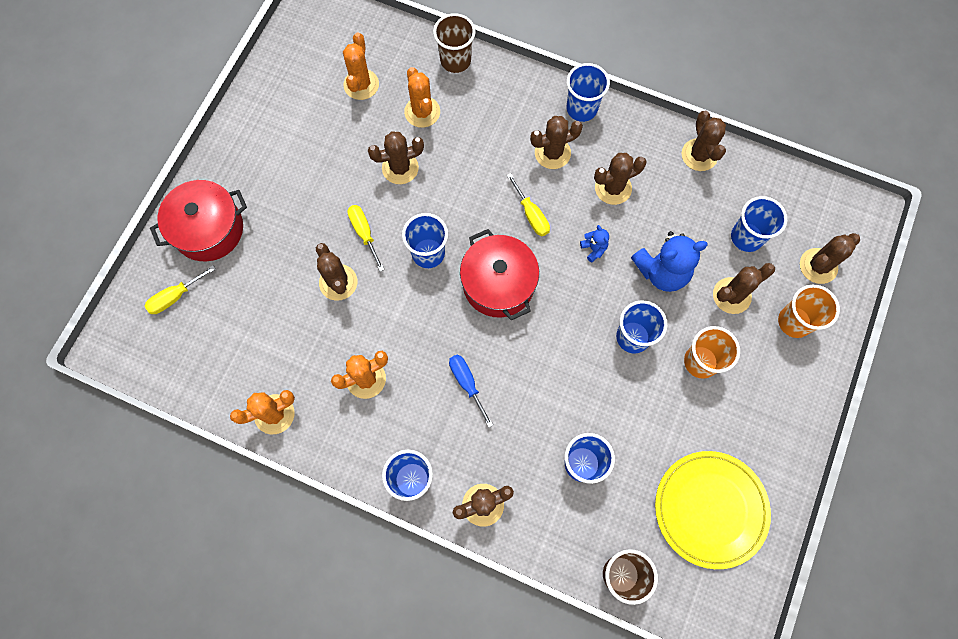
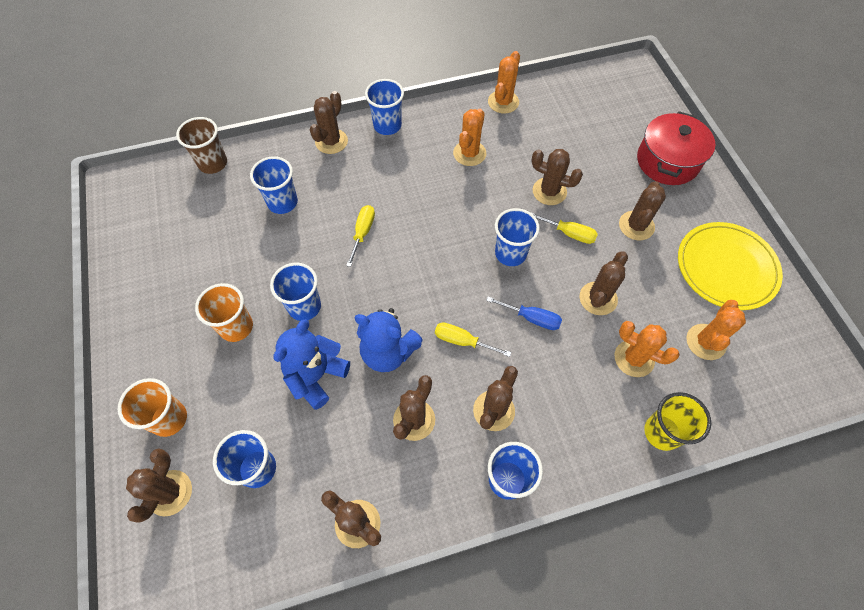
camera: 140 degrees right, 10 degrees down
yellow screwdriver [145,266,216,314] -> yellow screwdriver moved to [346,205,375,267]
orange cactus [343,32,379,100] -> orange cactus turned 60 degrees clockwise [686,300,746,360]
brown cup [433,13,476,73] -> yellow cup [644,392,711,451]
blue screwdriver [449,354,493,427] -> blue screwdriver moved to [486,296,562,330]
red pot [460,229,539,320] -> none
blue teddy bear [580,225,609,263] -> blue teddy bear [354,308,423,372], size x2.17
yellow plate [655,451,771,569] -> yellow plate moved to [678,222,783,310]
brown cactus [713,263,775,314] -> brown cactus moved to [619,181,666,240]

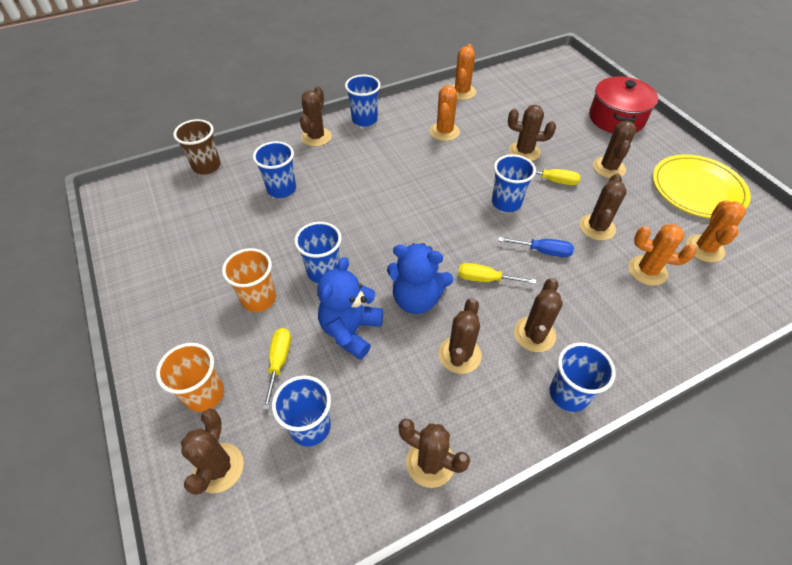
camera: 10 degrees left, 10 degrees down
yellow screwdriver [346,205,375,267] -> yellow screwdriver moved to [263,328,291,410]
yellow cup [644,392,711,451] -> none

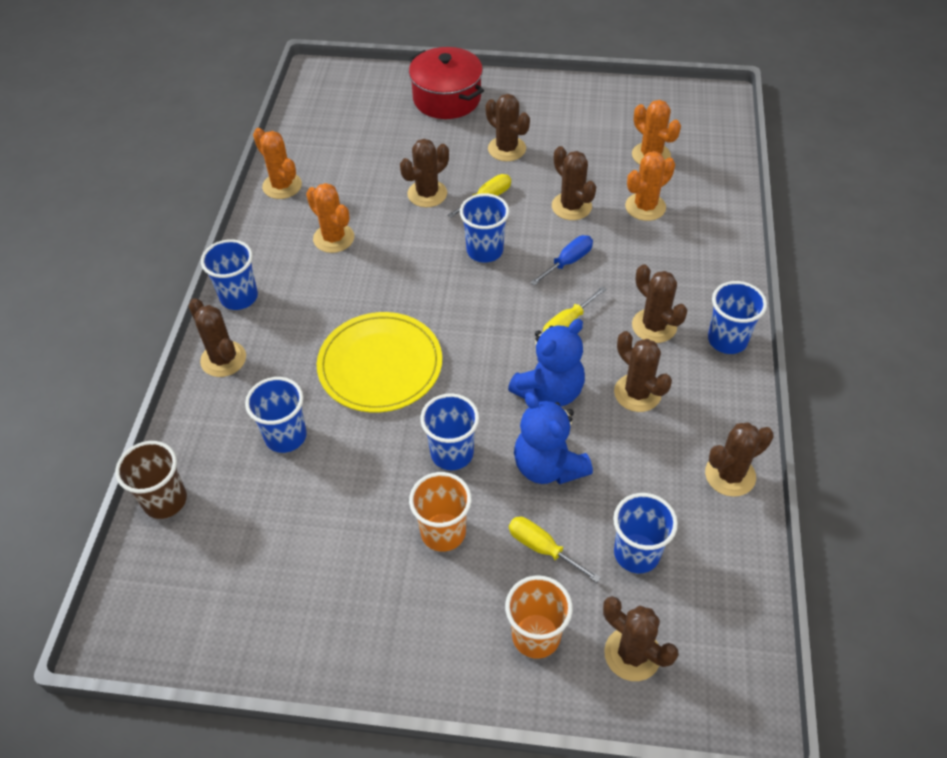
camera: 55 degrees left, 0 degrees up
yellow plate [653,154,751,218] -> yellow plate moved to [317,312,442,413]

